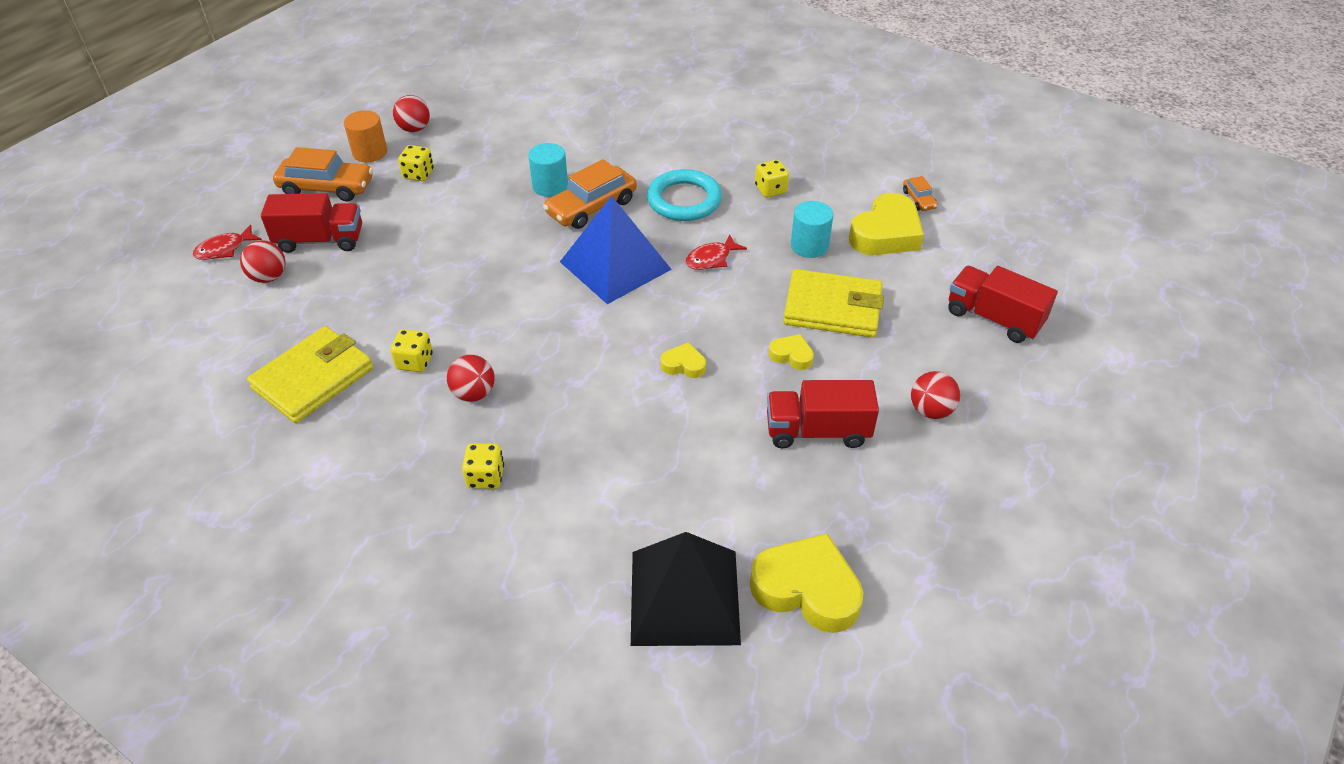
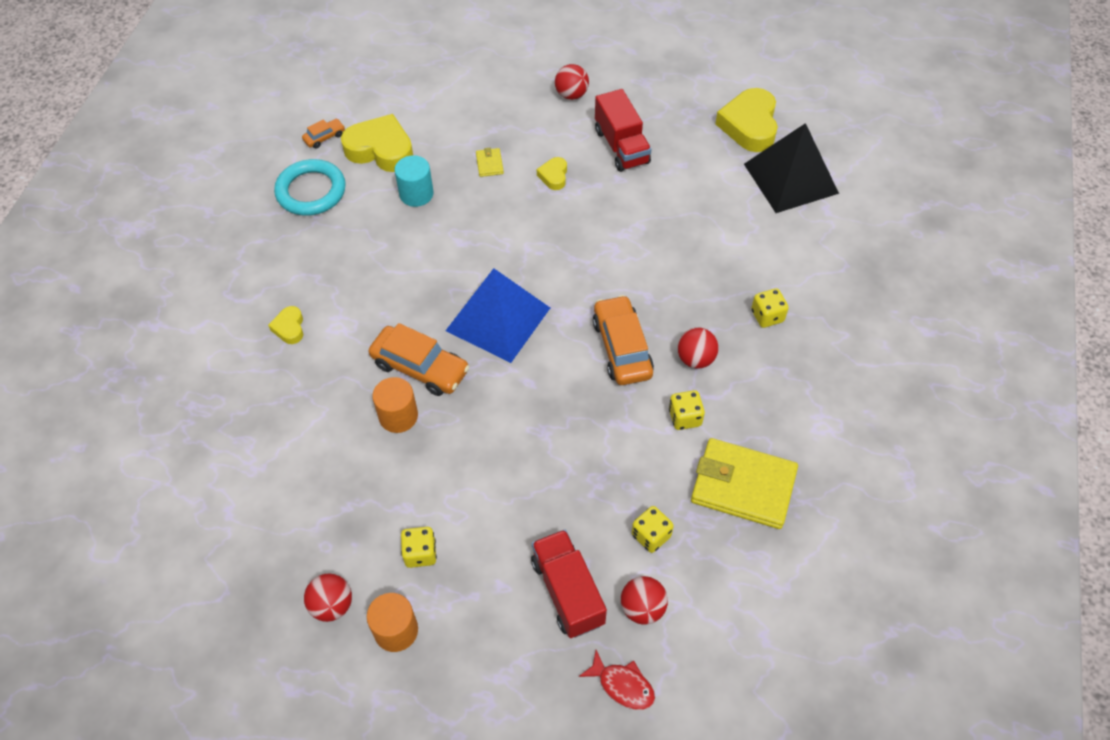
camera: 110 degrees left, 10 degrees up
orange car [273,147,373,202] -> orange car moved to [593,295,654,385]
turquoise cylinder [528,143,568,197] -> orange cylinder [372,377,418,433]
turquoise ring [647,169,722,221] -> turquoise ring moved to [274,159,346,216]
yellow heart [661,342,706,378] -> yellow heart moved to [268,306,303,344]
red fish [686,234,747,270] -> none
yellow dice [755,160,789,198] -> yellow dice moved to [632,506,674,553]
yellow wallet [783,269,884,337] -> yellow wallet [476,148,504,177], size x0.42
red truck [948,266,1058,343] -> none

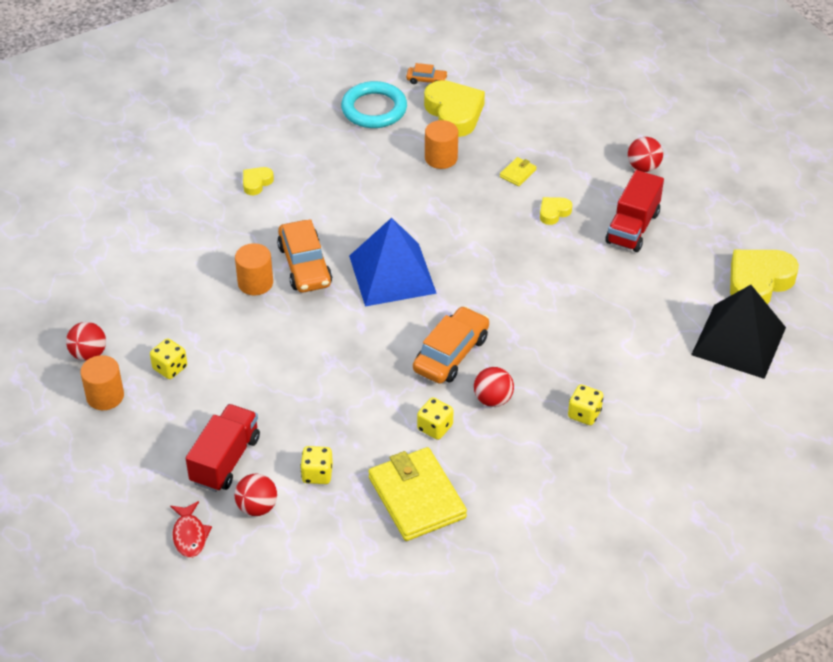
camera: 45 degrees right, 10 degrees down
turquoise cylinder [394,155,434,207] -> orange cylinder [425,120,458,169]

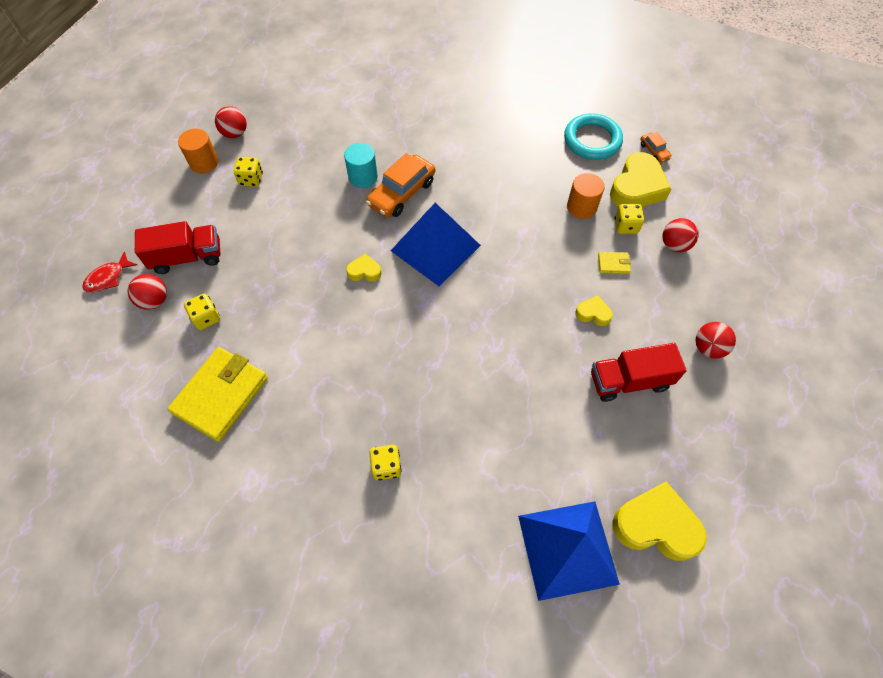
camera: 55 degrees right, 15 degrees up
orange cylinder [235,243,273,295] -> turquoise cylinder [344,143,378,188]
yellow heart [243,167,274,195] -> yellow heart moved to [346,254,381,282]
orange car [413,306,489,384] -> none
yellow dice [417,397,453,440] -> yellow dice moved to [615,204,644,234]
red ball [474,367,514,407] -> red ball moved to [663,218,699,252]
black pyramid [691,285,786,379] -> blue pyramid [518,501,620,601]

